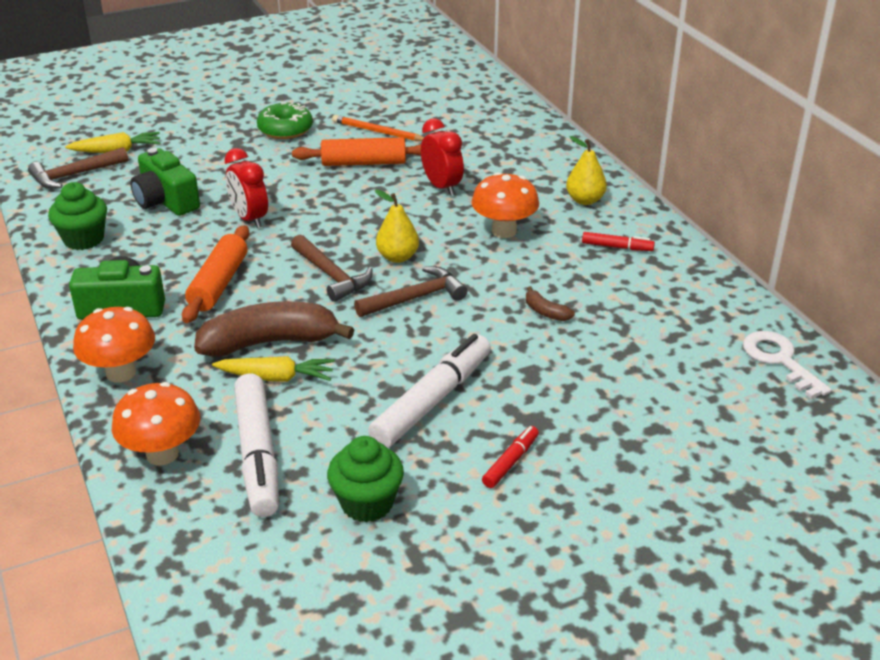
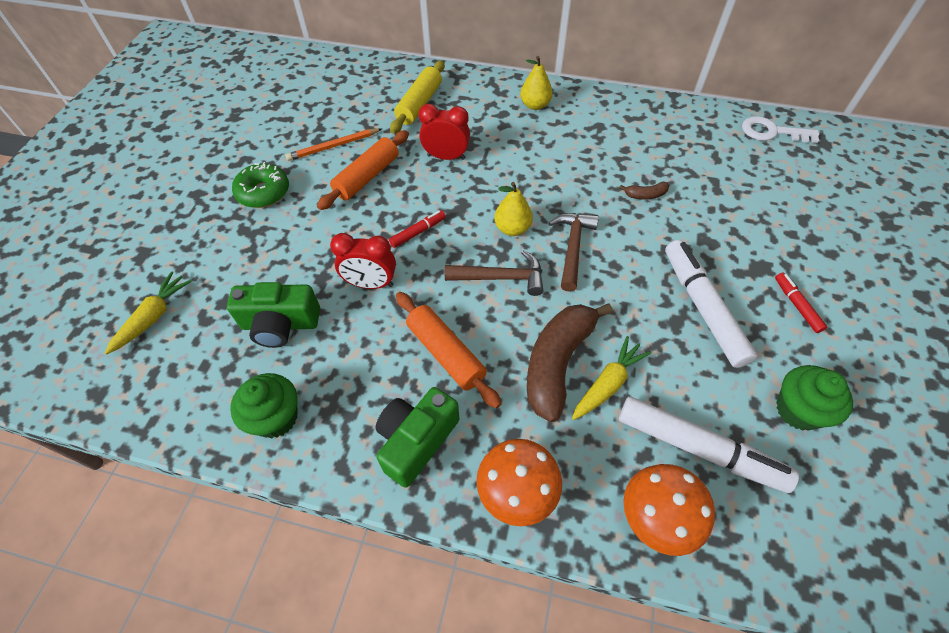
camera: 50 degrees left, 20 degrees up
brown hammer [28,147,128,189] -> none
orange mushroom [471,172,539,238] -> none
red marker [582,232,655,251] -> red marker moved to [389,210,446,248]
none -> yellow rolling pin [390,60,445,134]

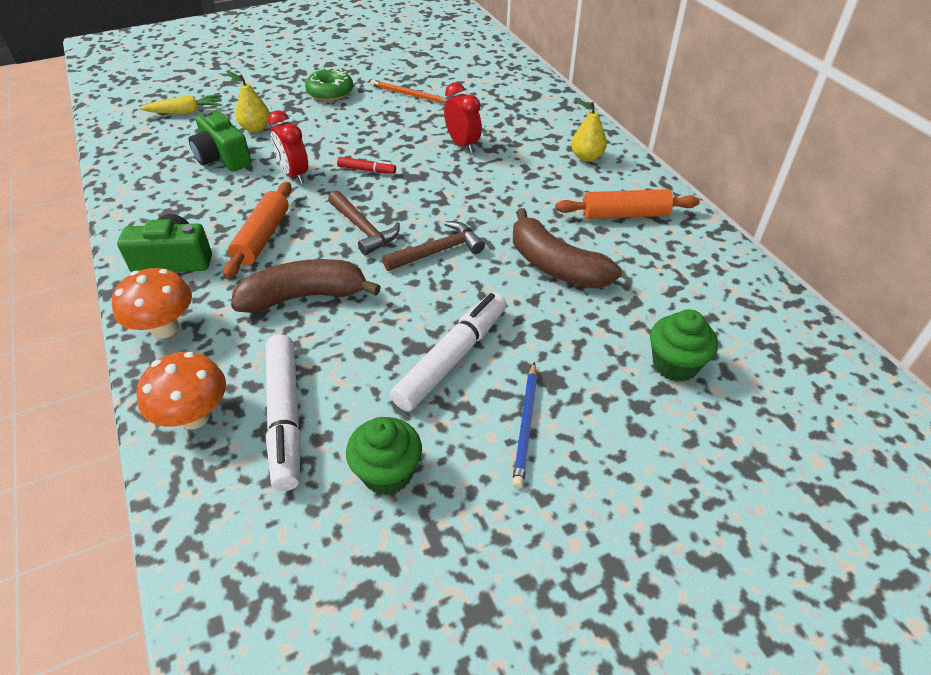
camera: 50 degrees right, 10 degrees down
green cupcake [230,373,298,438] -> green cupcake moved to [650,309,718,382]
orange rolling pin [317,130,409,210] -> orange rolling pin moved to [555,189,700,219]
yellow rolling pin [390,60,445,134] -> none
yellow pear [494,182,533,236] -> yellow pear moved to [227,71,270,132]
yellow carrot [572,336,652,420] -> none
brown banana [619,182,669,199] -> brown banana [513,208,621,288], size x2.37
white key [742,116,819,143] -> none
red marker [775,273,827,333] -> blue pencil [512,362,537,488]

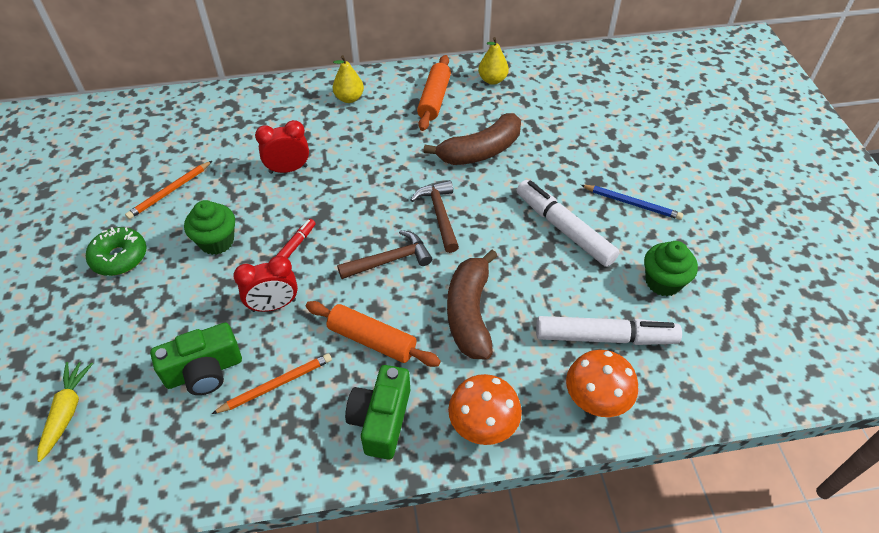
camera: 75 degrees left, 5 degrees up
yellow pear [227,71,270,132] -> yellow pear moved to [478,37,509,85]
green cupcake [650,309,718,382] -> green cupcake moved to [184,200,235,255]
none -> orange pencil [212,353,332,414]

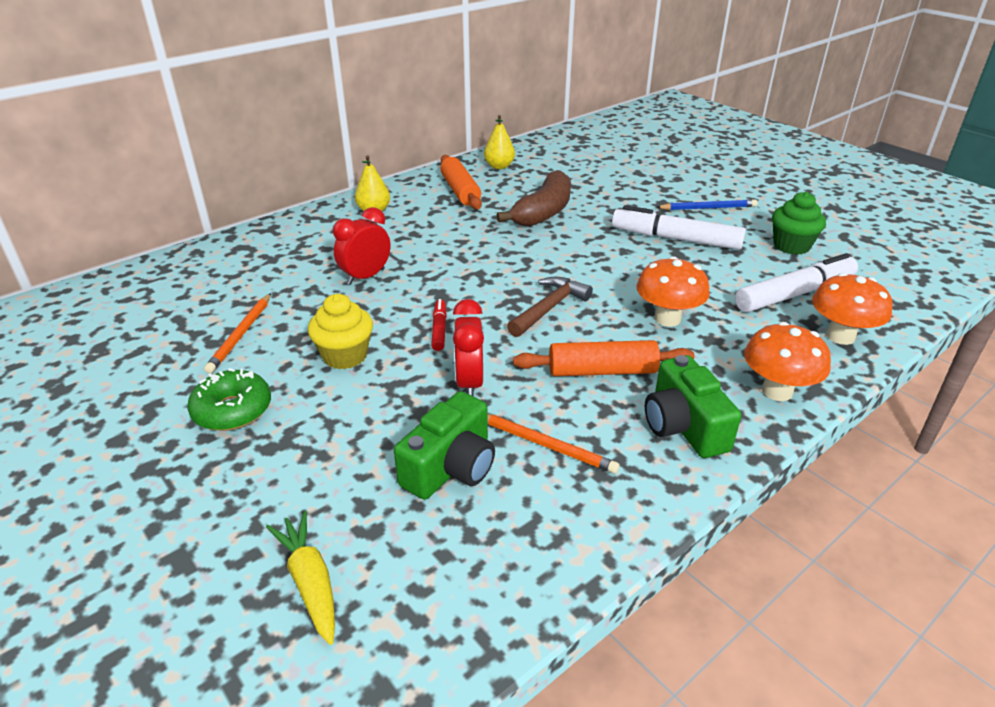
camera: 30 degrees left, 15 degrees down
green cupcake [184,200,235,255] -> yellow cupcake [308,294,373,369]
orange pencil [212,353,332,414] -> orange pencil turned 90 degrees clockwise [487,414,620,473]
red clock [233,256,298,312] -> red clock turned 135 degrees clockwise [453,299,484,396]
brown hammer [411,180,459,253] -> none
brown banana [447,250,497,360] -> orange mushroom [637,256,710,327]

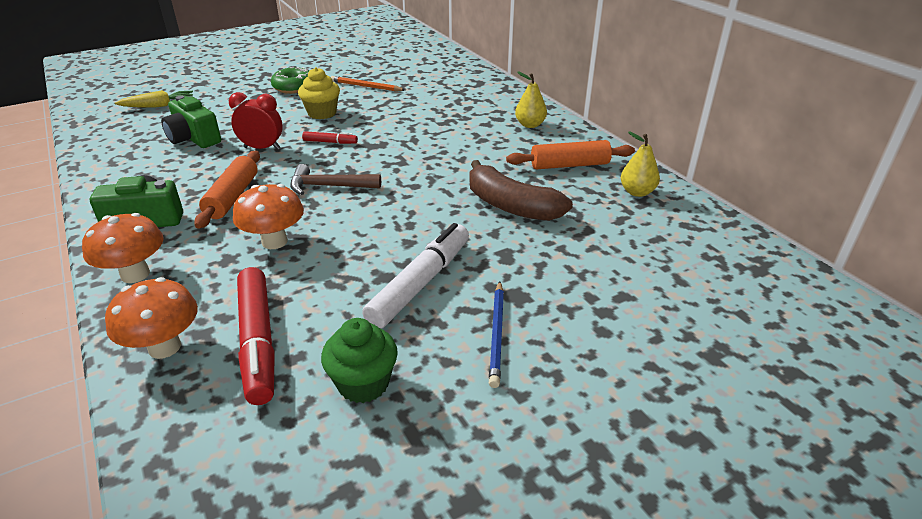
camera: 100 degrees right, 0 degrees up
red clock [333,207,390,285] -> none
orange pencil [487,414,620,473] -> none
brown hammer [507,277,593,337] -> brown hammer turned 135 degrees clockwise [290,164,381,195]
white marker [735,253,858,312] -> red marker [237,267,275,405]

